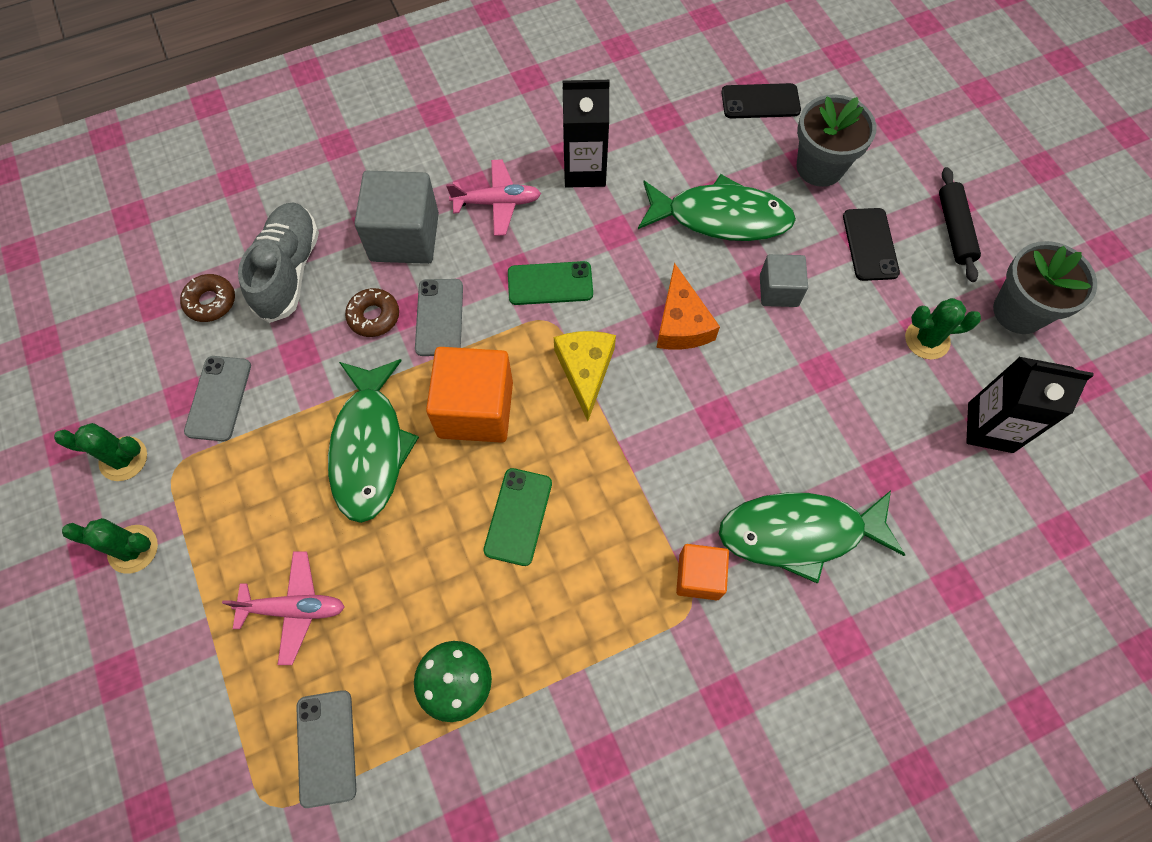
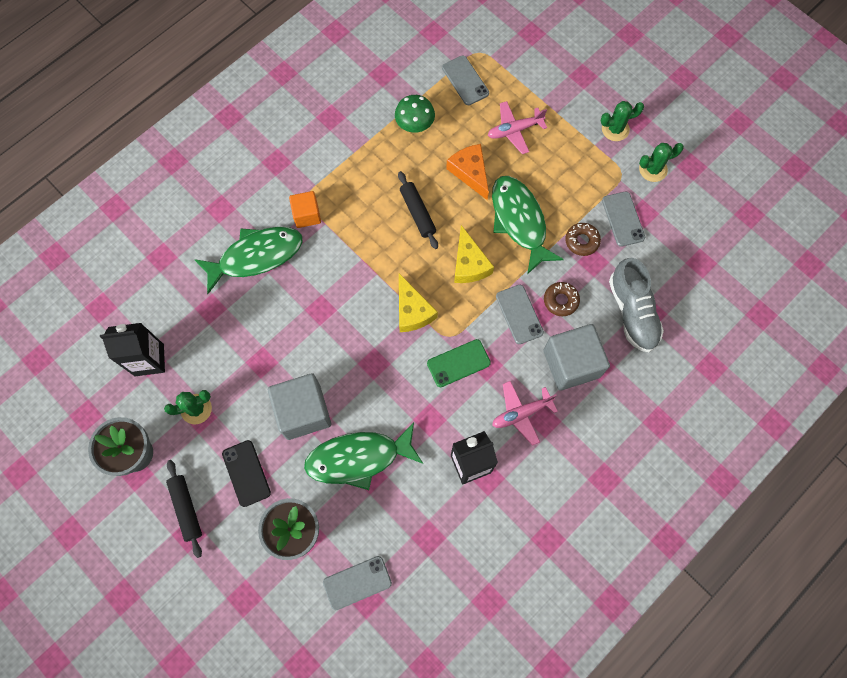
camera: 160 degrees right, 5 degrees up
brown donut [180,274,235,322] -> brown donut moved to [565,223,601,256]
orange cube [426,347,513,443] -> yellow cheese [454,225,494,283]
green phone [483,468,552,566] -> black rolling pin [398,171,438,249]
orange cheese [656,262,720,350] -> orange cheese moved to [446,144,489,200]
black phone [721,83,801,119] -> grey phone [323,556,392,610]
grey cube [760,254,808,307] -> grey cube [268,373,331,440], size x1.73

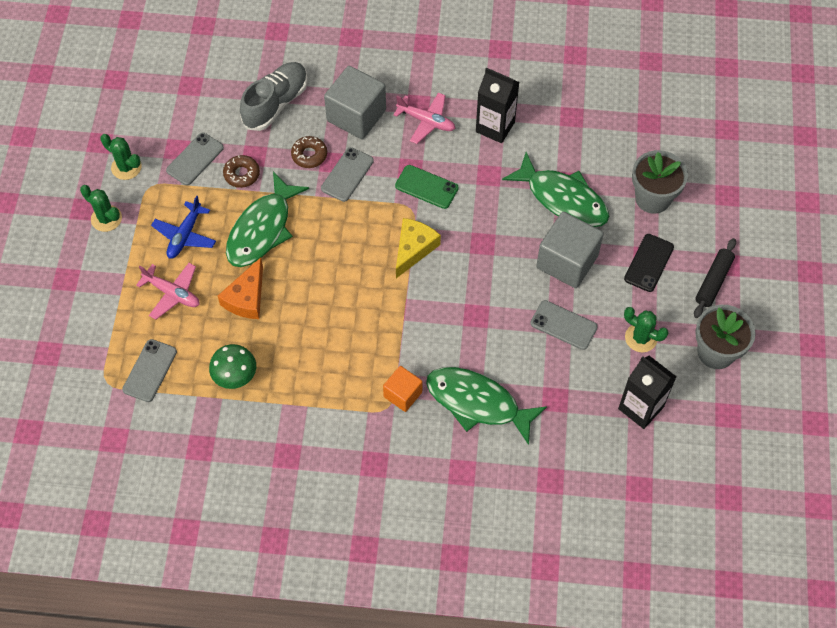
camera: 130 degrees left, 10 degrees down
grey phone [323,556,392,610] -> grey phone moved to [530,300,598,350]
black rolling pin [398,171,438,249] -> none
yellow cheese [454,225,494,283] -> none
none -> blue plane [151,195,216,259]

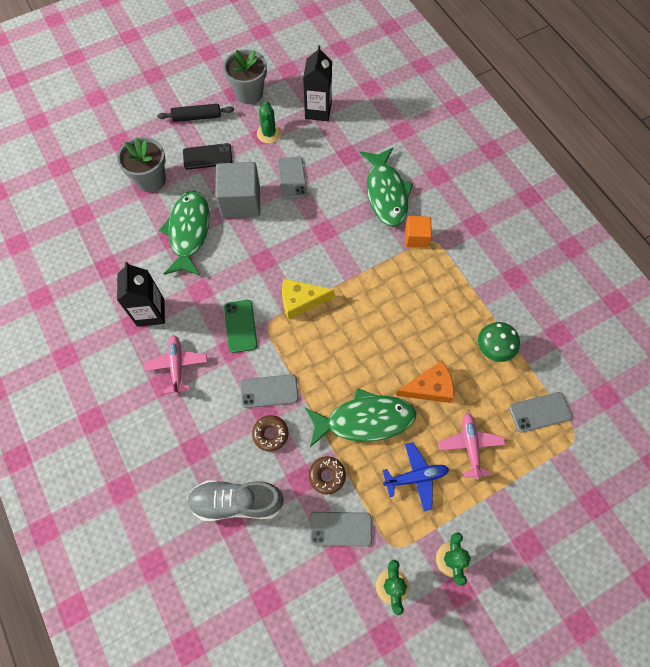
camera: 125 degrees left, 5 degrees up
grey cube [324,66,386,139] -> none

